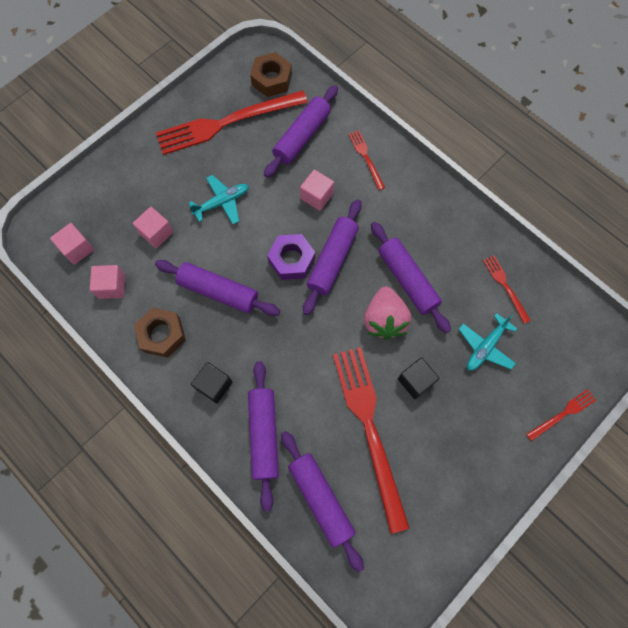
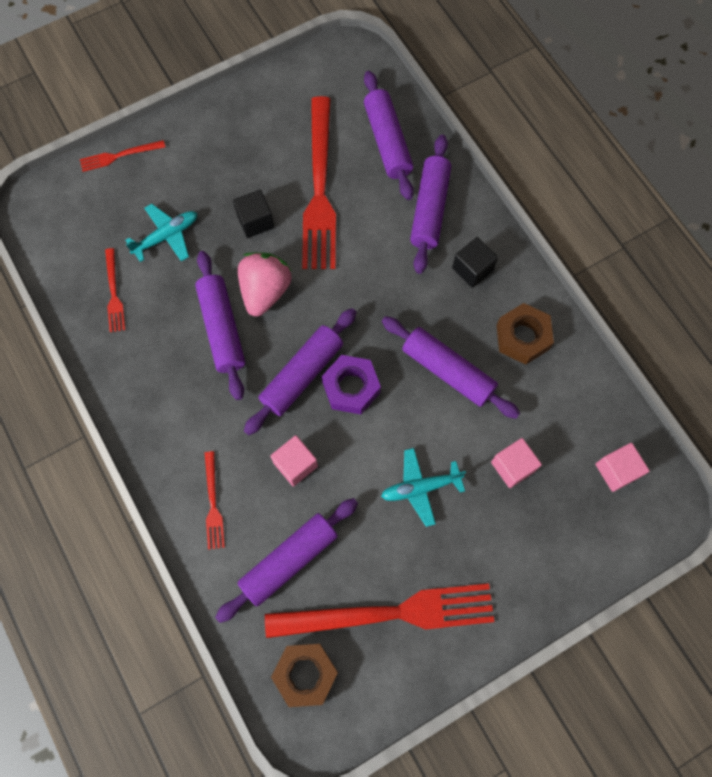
camera: 165 degrees left, 0 degrees up
pink cube [90,265,125,299] -> none

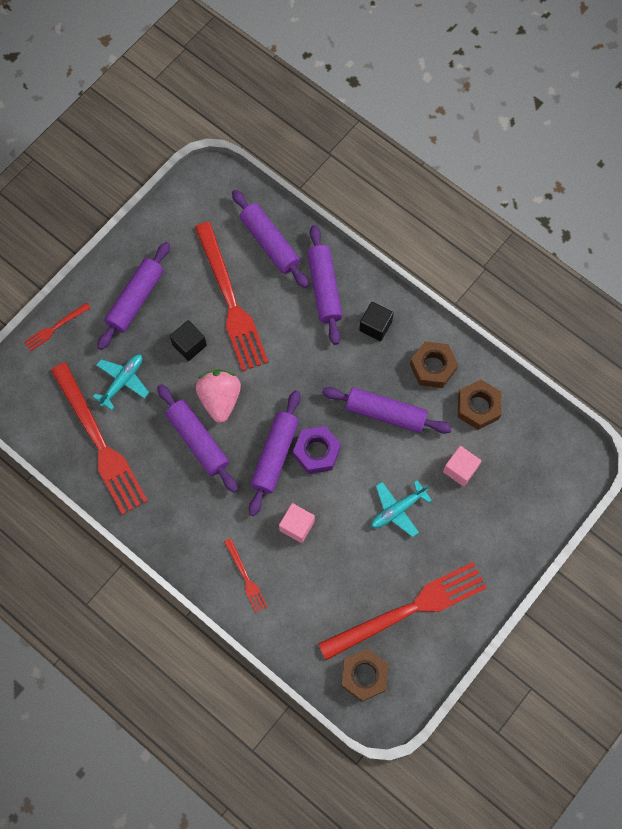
camera: 20 degrees left, 0 degrees up
red fork [105,248,125,332] -> red fork [51,362,148,515], size x2.23
purple rolling pin [215,498,358,623] -> purple rolling pin moved to [97,242,170,350]
pink cube [595,443,650,492] -> none
none -> brown nut [458,380,502,430]

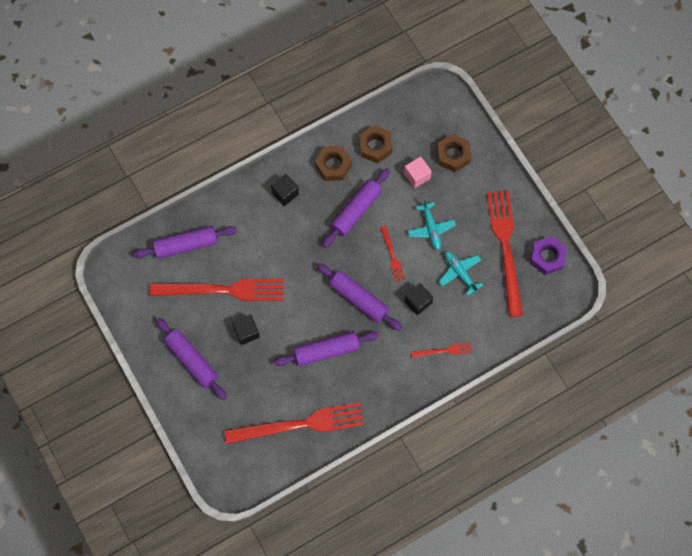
camera: 70 degrees left, 0 degrees up
red fork [24,302,91,351] -> red fork moved to [380,226,405,282]
turquoise plane [93,355,149,410] -> turquoise plane moved to [439,251,483,296]
pink strawberry [196,370,241,423] -> none
pink cube [279,503,315,543] -> black cube [404,283,433,315]
purple nut [293,426,341,474] -> purple nut moved to [530,236,567,275]
purple rolling pin [307,225,343,345] -> none
brown nut [341,648,389,702] -> brown nut moved to [437,134,471,172]

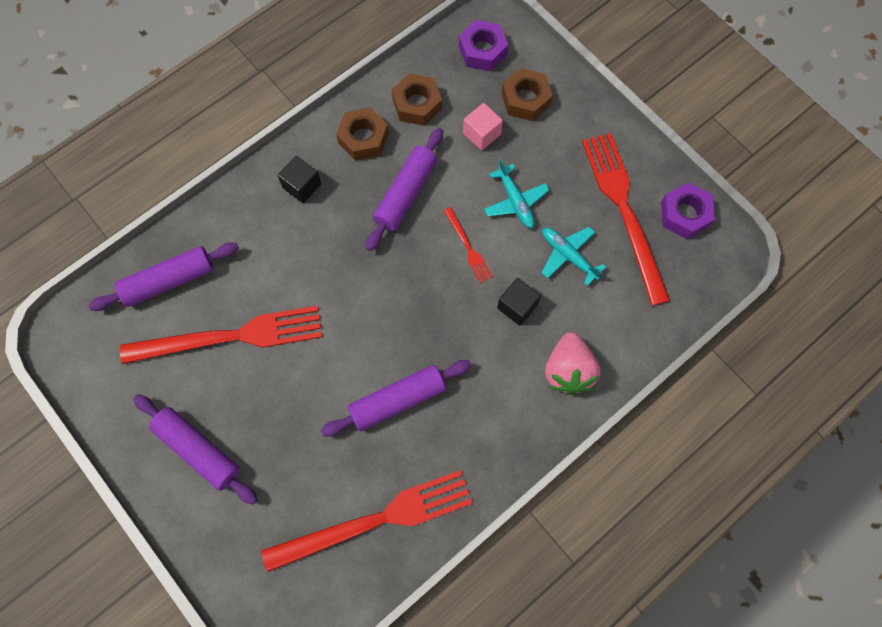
camera: 10 degrees left, 0 degrees up
black cube [232,315,260,345] -> none
purple rolling pin [317,263,402,331] -> none
red fork [411,343,472,357] -> pink strawberry [545,332,600,395]
none -> purple nut [459,20,508,71]

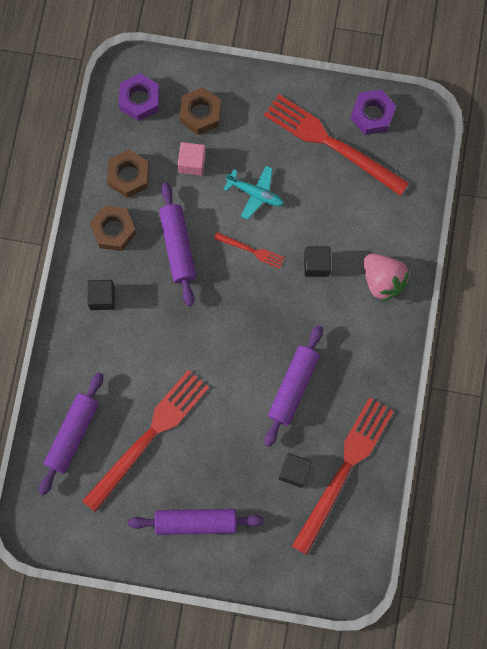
camera: 40 degrees left, 5 degrees up
turquoise plane [541,227,606,286] -> none
none -> black cube [279,453,312,488]

